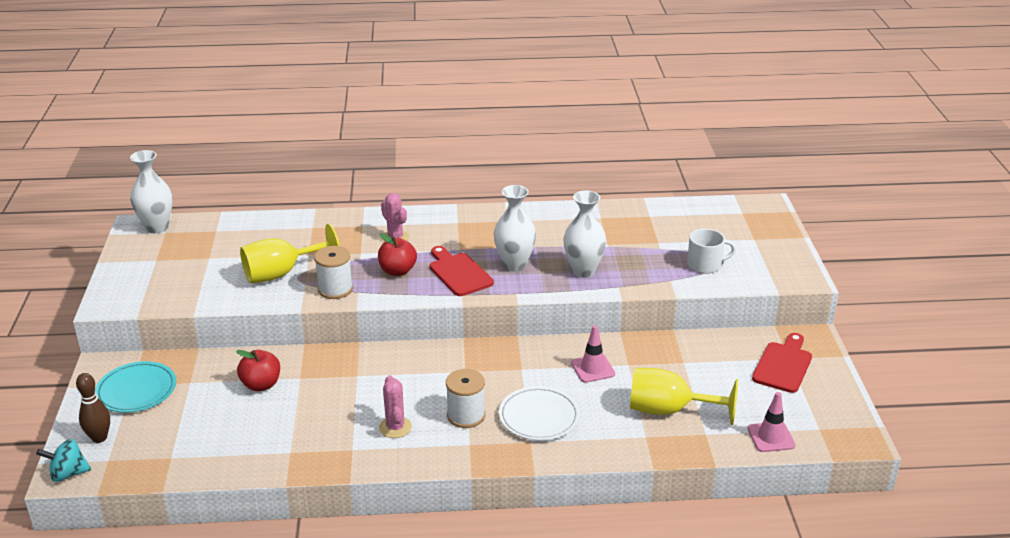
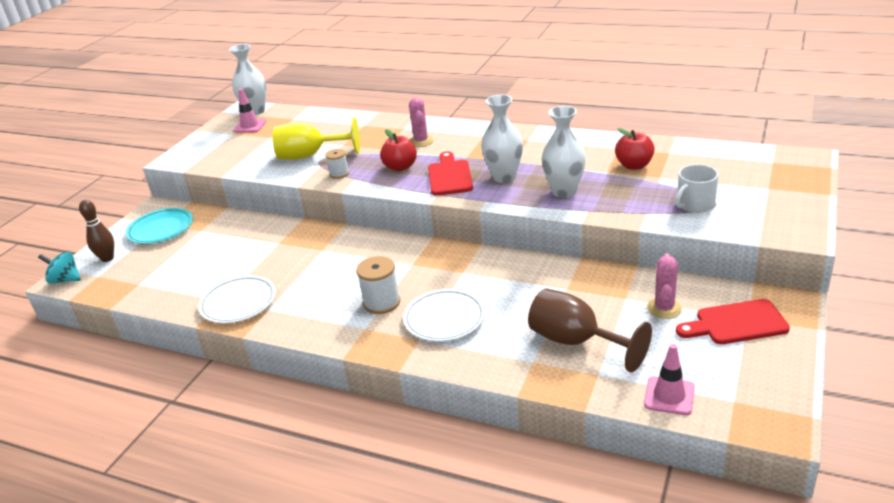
camera: 30 degrees right, 0 degrees up
red apple [236,350,280,391] -> red apple moved to [615,128,655,170]
white spool [314,246,353,299] -> white spool [325,149,349,179], size x0.63
pink cactus [379,375,412,438] -> pink cactus moved to [647,253,682,319]
pink traffic cone [571,325,615,383] -> pink traffic cone moved to [233,89,266,133]
yellow goblet [630,368,738,425] -> brown goblet [528,288,652,372]
white mug [687,229,736,274] -> white mug turned 120 degrees clockwise [675,164,718,213]
red cutting board [752,333,812,393] -> red cutting board turned 150 degrees counterclockwise [676,299,790,344]
none -> white plate [198,275,276,323]

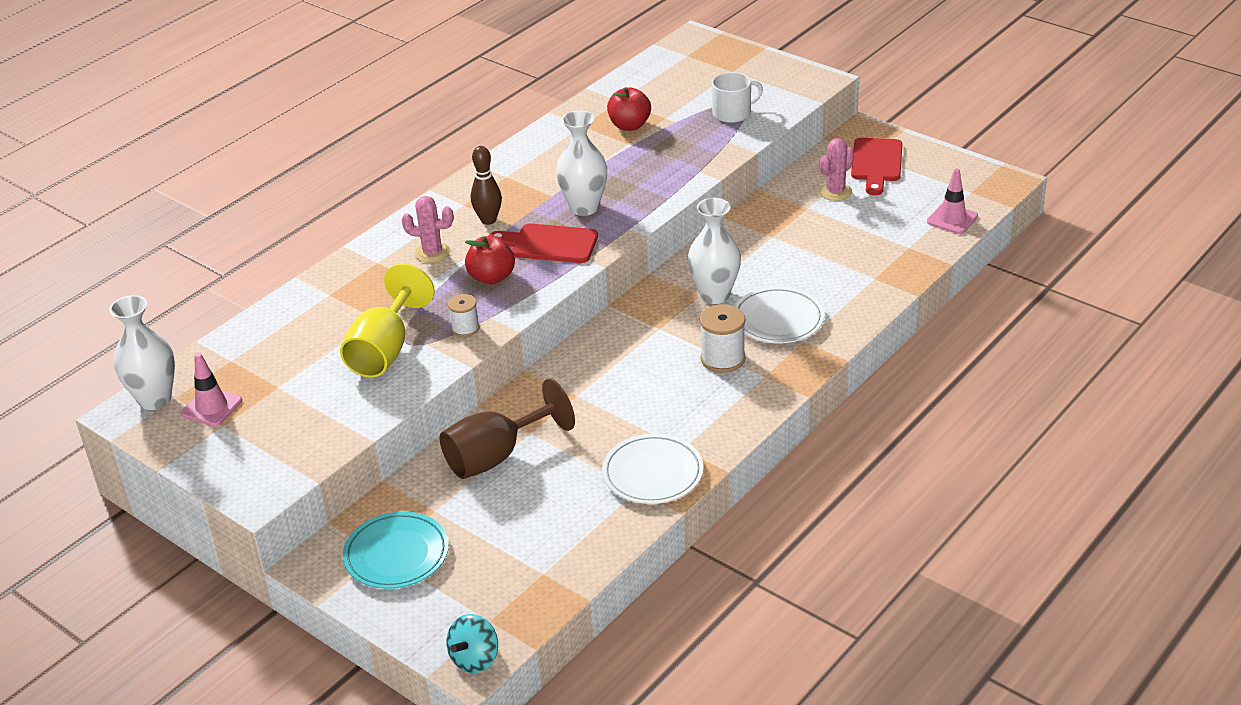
camera: 75 degrees left, 5 degrees up
brown bowling pin [79,200,114,262] -> brown bowling pin moved to [471,146,502,225]
brown goblet [528,288,652,372] -> brown goblet moved to [440,379,575,479]
white vase [541,106,586,198] -> white vase moved to [688,198,741,304]
pink cactus [647,253,682,319] -> pink cactus turned 75 degrees counterclockwise [819,138,854,201]
white mug [675,164,718,213] -> white mug turned 90 degrees counterclockwise [712,72,763,123]

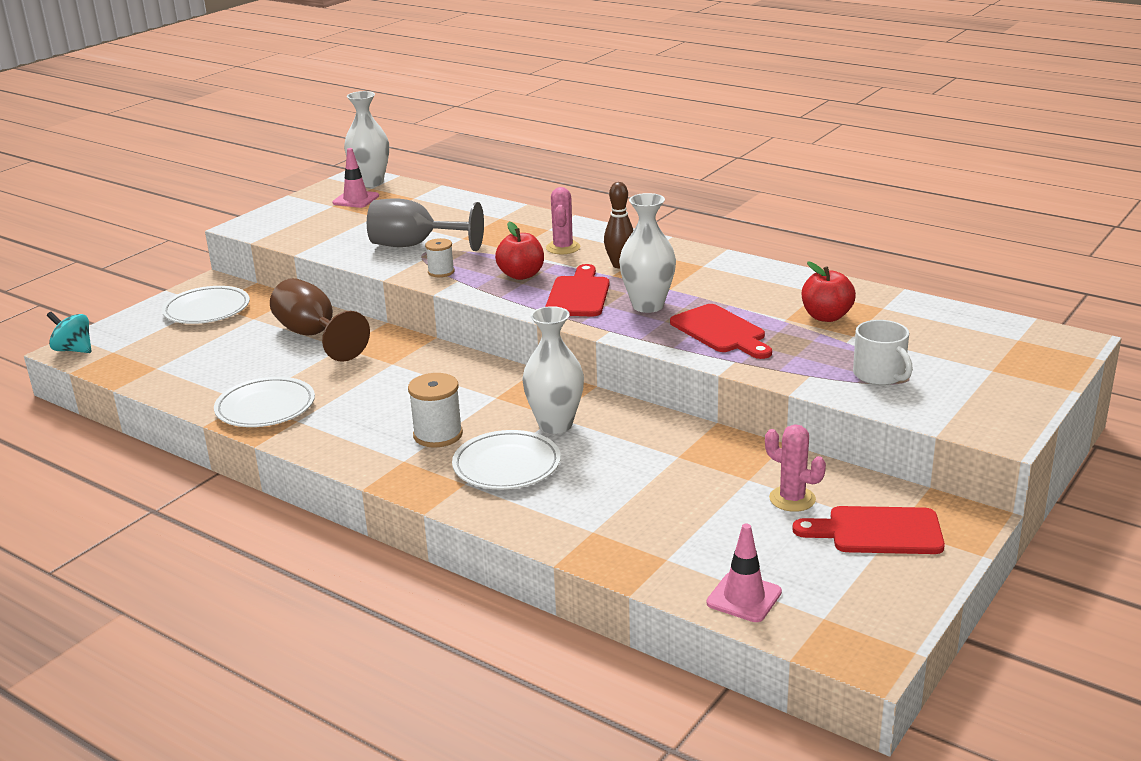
camera: 85 degrees right, 10 degrees down
yellow goblet [340,263,435,377] -> grey goblet [367,198,484,251]
turquoise plate [343,512,449,589] -> white plate [162,286,250,324]
none -> red cutting board [670,304,772,359]

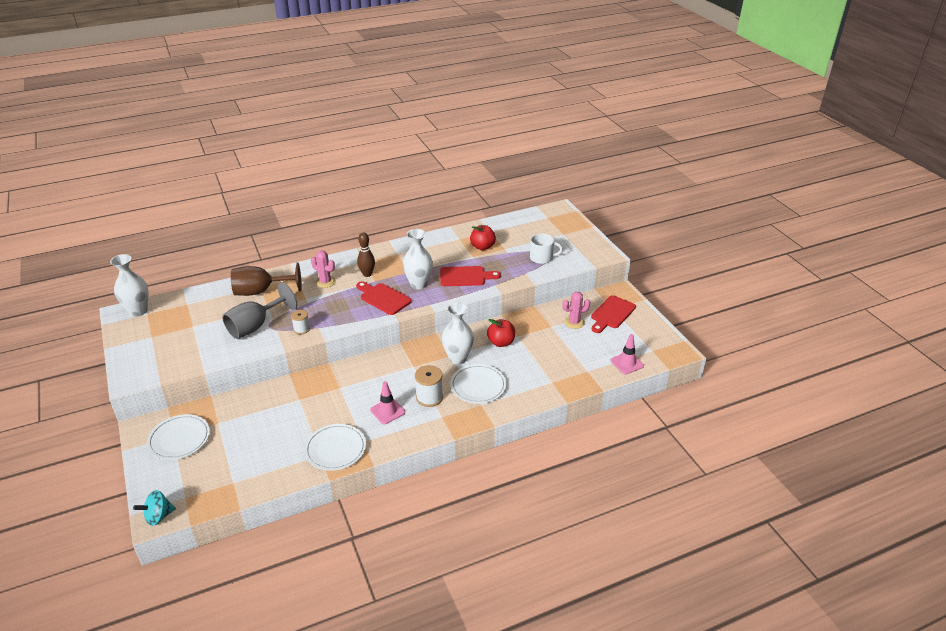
camera: 60 degrees left, 10 degrees up
brown goblet [270,278,370,362] -> brown goblet moved to [231,262,302,296]
pink traffic cone [332,148,379,208] -> pink traffic cone moved to [370,381,405,424]
red apple [495,222,544,280] -> red apple moved to [487,319,515,347]

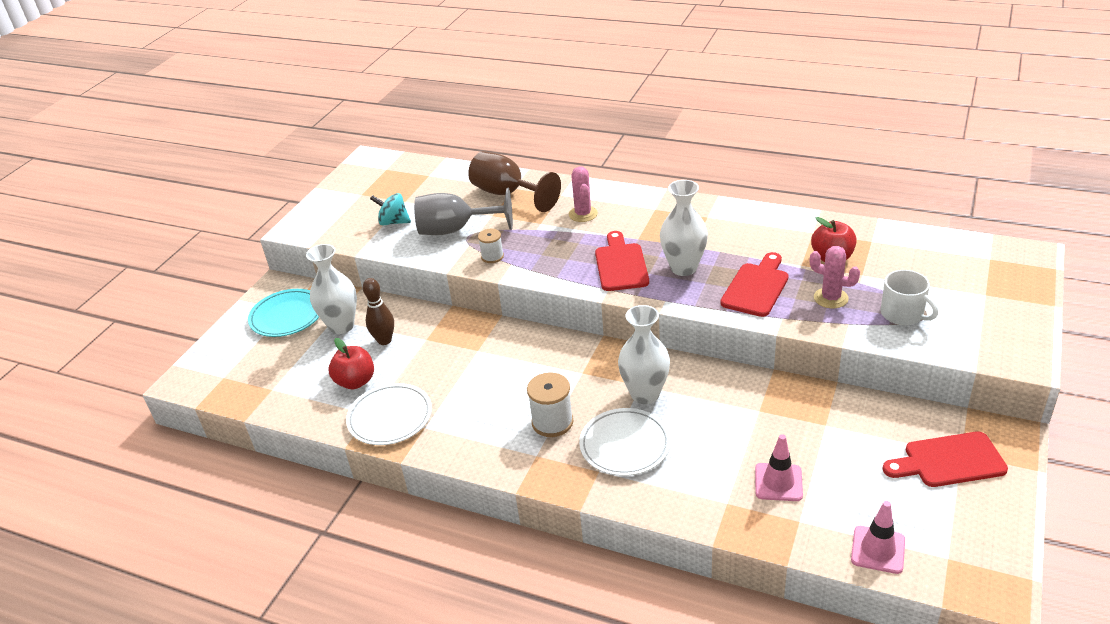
camera: 50 degrees right, 0 degrees up
white vase [110,254,149,317] -> white vase moved to [306,244,357,334]
turquoise spinning top [133,490,176,526] -> turquoise spinning top moved to [370,193,411,225]
white plate [147,414,210,460] -> turquoise plate [248,289,319,337]
brown bowling pin [357,233,375,277] -> brown bowling pin moved to [363,278,394,345]
pink traffic cone [370,381,405,424] -> pink traffic cone moved to [755,434,803,501]
red cutting board [440,266,501,286] -> red cutting board turned 105 degrees counterclockwise [720,252,789,317]
red apple [487,319,515,347] -> red apple moved to [329,338,374,389]
pink cactus [562,292,590,329] -> pink cactus moved to [810,246,860,308]

